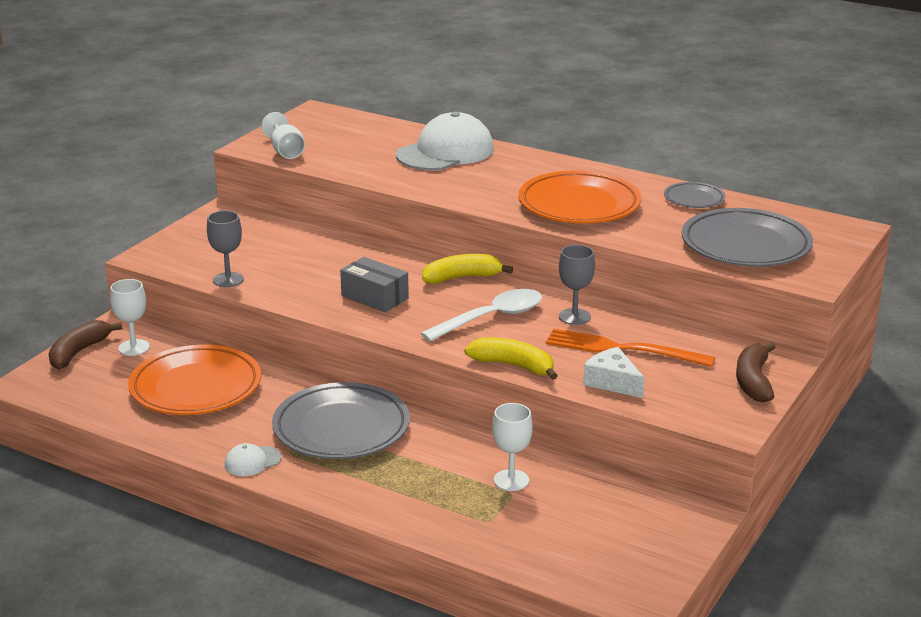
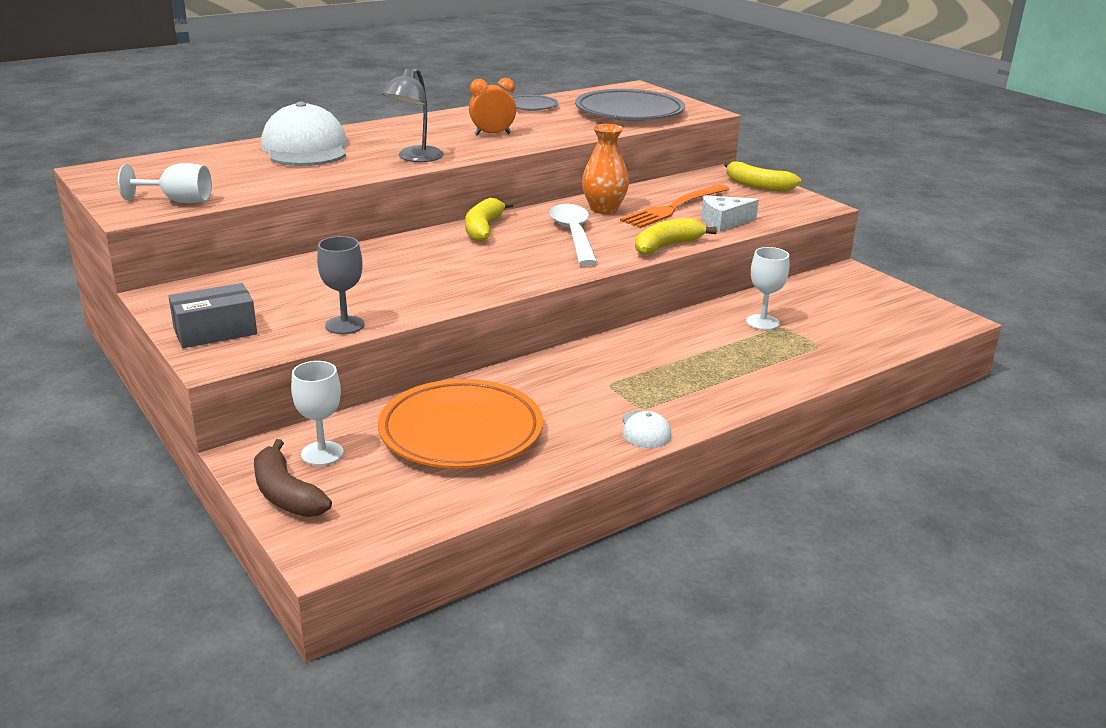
camera: 65 degrees left, 0 degrees up
grey plate [272,382,410,459] -> none
grey box [340,257,409,312] -> grey box moved to [168,283,257,348]
orange plate [518,170,641,223] -> orange clock [469,78,516,135]
grey goblet [559,245,595,325] -> orange vase [582,124,629,214]
brown banana [736,342,776,402] -> yellow banana [724,161,801,192]
none -> grey lamp [383,68,444,162]

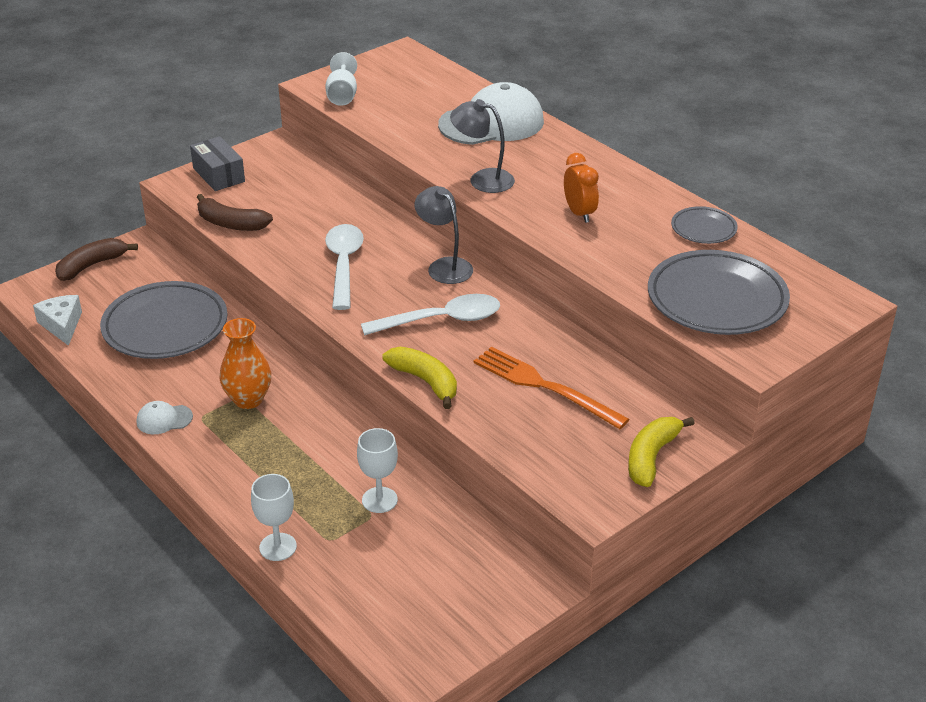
camera: 85 degrees right, 10 degrees up
white goblet [291,361,344,466] -> white goblet moved to [251,474,297,561]
grey goblet [317,236,365,334] -> brown banana [197,194,273,231]
orange plate [378,379,543,469] -> grey plate [100,281,228,359]
yellow banana [465,198,514,242] -> grey lamp [415,186,473,284]
orange vase [582,124,629,214] -> orange vase moved to [220,318,271,409]
white cheese [701,195,759,232] -> white cheese moved to [33,295,82,346]
none -> white spoon [325,224,364,310]

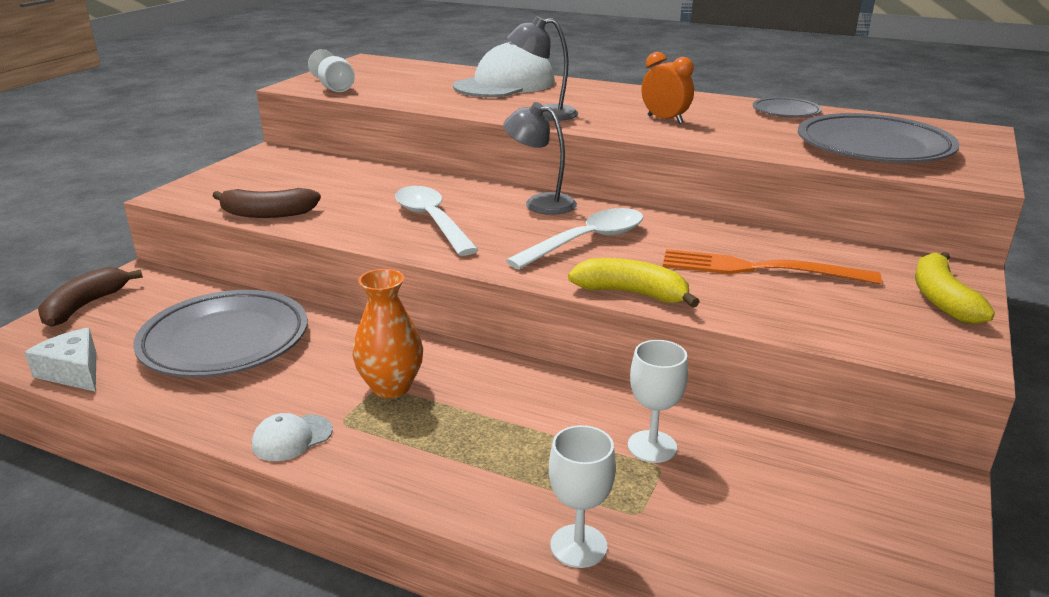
camera: 25 degrees left, 10 degrees down
grey box [190,136,245,191] -> none

